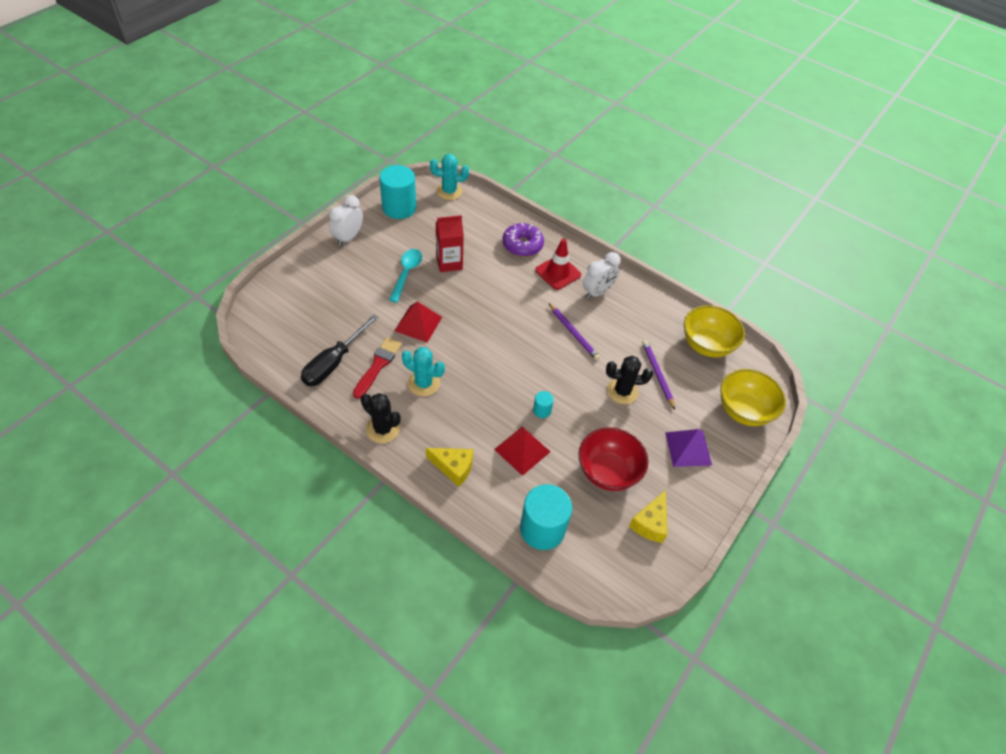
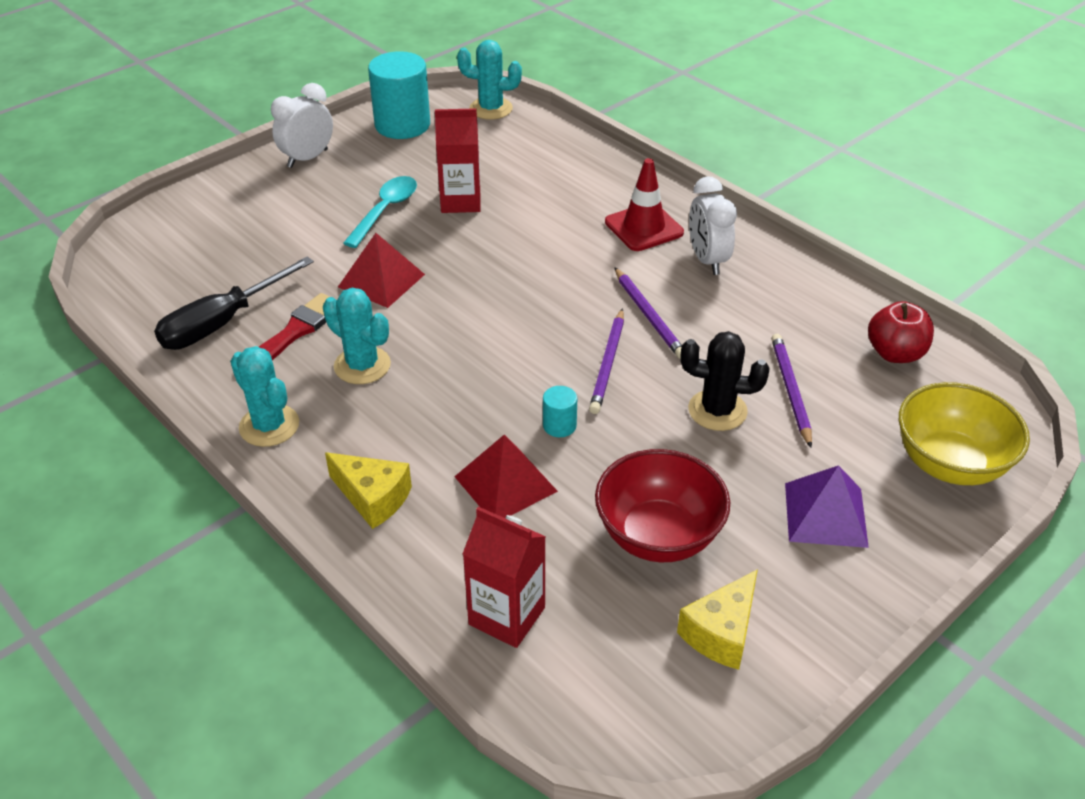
camera: 15 degrees right, 10 degrees down
black cactus [361,393,400,443] -> turquoise cactus [230,346,299,447]
purple donut [503,223,544,256] -> none
turquoise cylinder [520,484,572,550] -> red carton [463,507,546,648]
white clock [583,252,621,299] -> white clock turned 105 degrees clockwise [689,176,737,275]
yellow bowl [684,305,745,357] -> red apple [868,301,934,363]
none -> purple pencil [589,308,624,414]

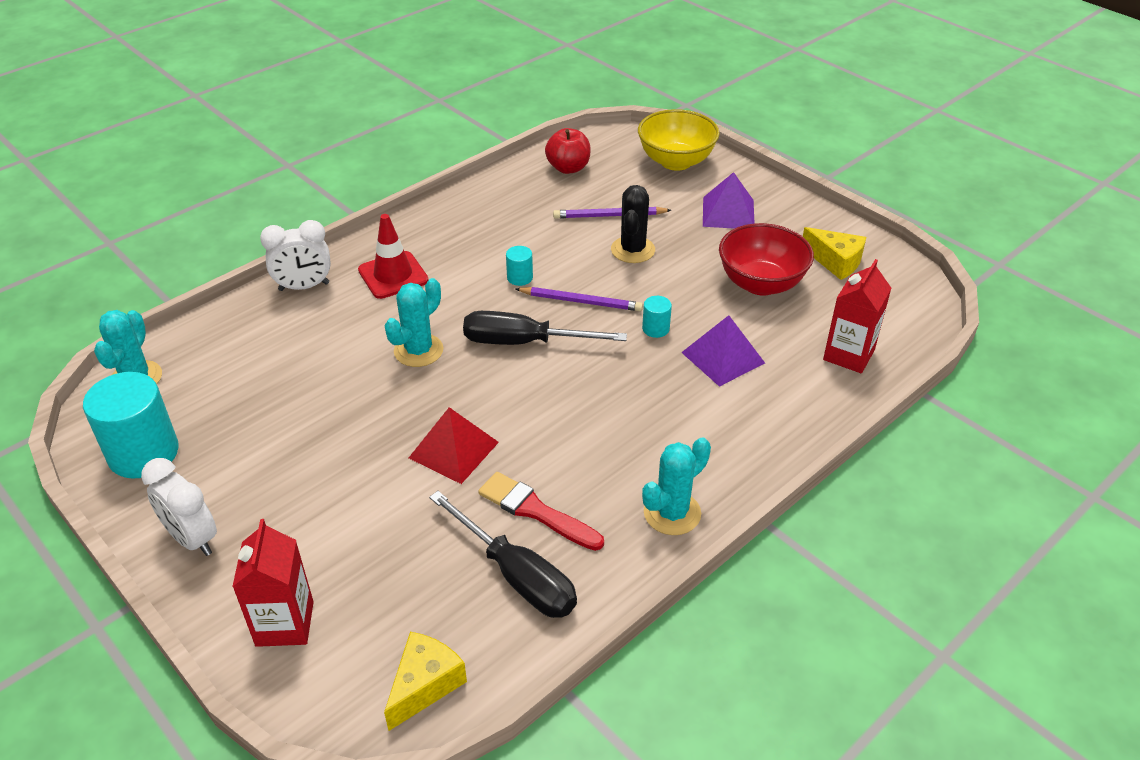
camera: 90 degrees left, 0 degrees up
turquoise cactus [323,288,391,384] -> turquoise cactus moved to [384,278,444,367]
yellow cheese [325,452,412,529] -> yellow cheese moved to [384,632,467,731]
turquoise spoon [343,176,417,248] -> none
red carton [435,108,481,213] -> red carton moved to [232,519,314,647]
red pyramid [454,435,558,518] -> purple pyramid [681,315,765,387]
purple pencil [614,267,682,359] -> turquoise cylinder [506,246,533,286]
white clock [689,176,737,275] -> white clock moved to [260,220,331,291]
none -> black screwdriver [463,311,627,345]

